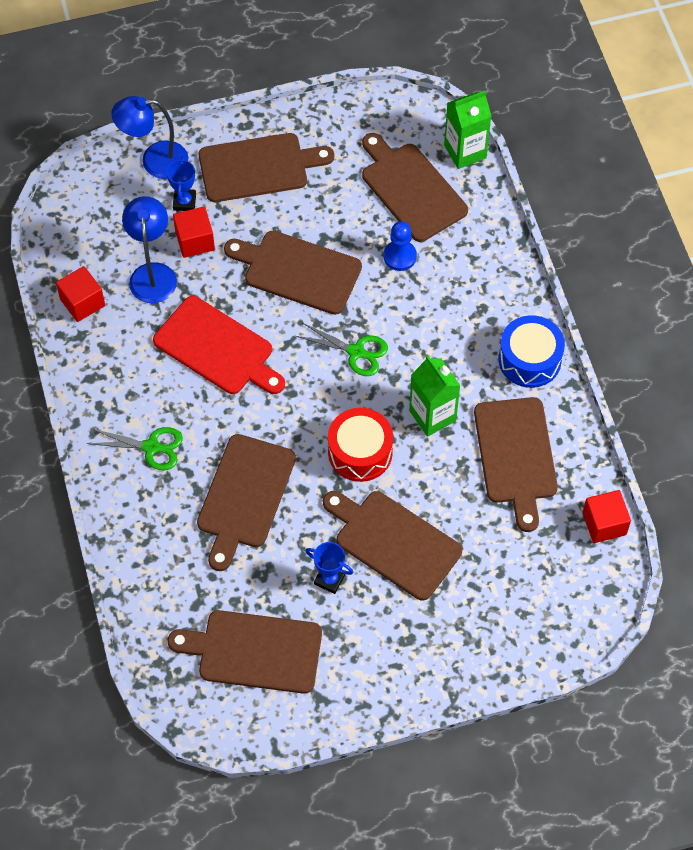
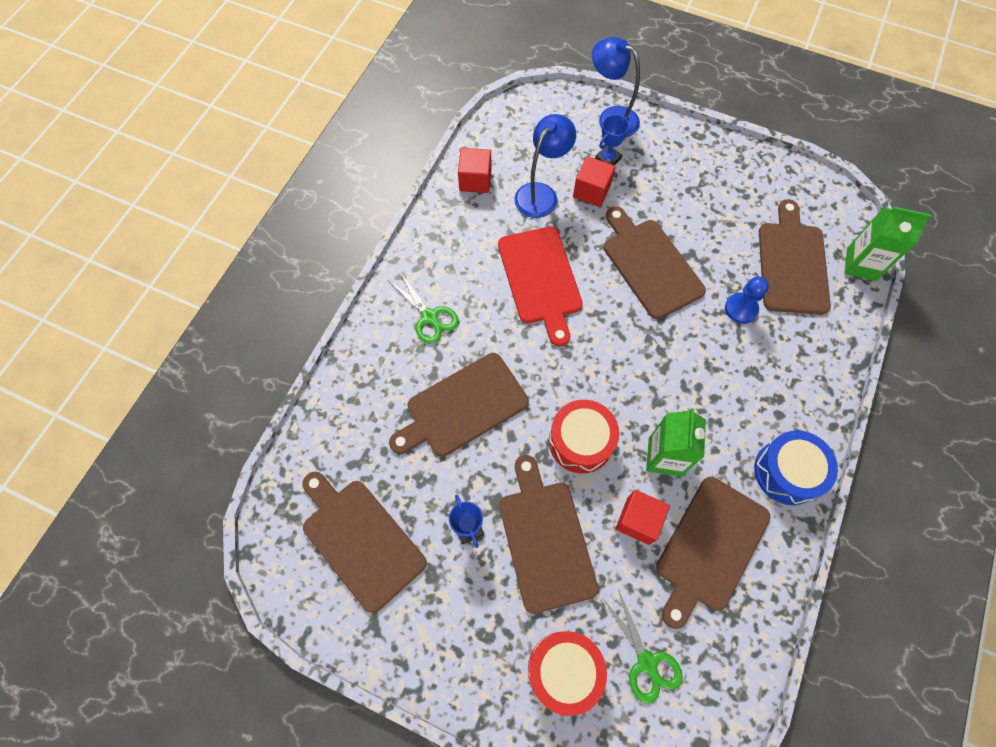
camera: 40 degrees right, 5 degrees up
brown cutting board [199,133,334,202] -> none
green scissors [296,323,388,376] -> green scissors moved to [603,589,683,704]
red cube [582,490,631,543] -> red cube moved to [616,490,670,545]
none -> red drum [528,631,607,716]

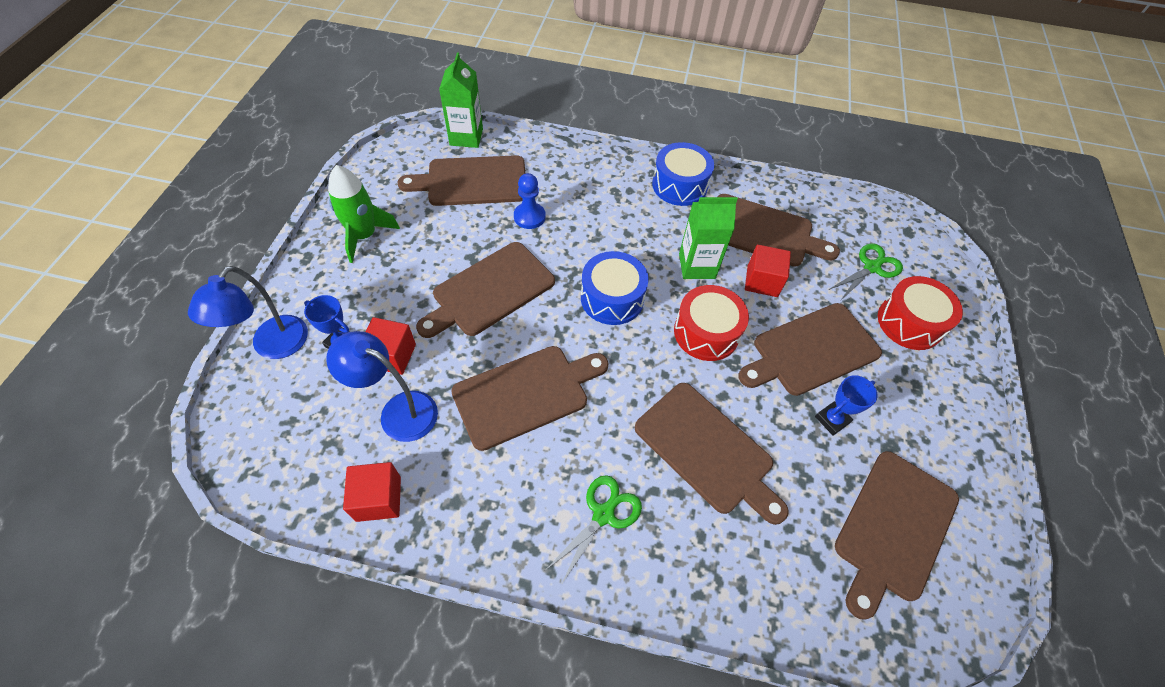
camera: 105 degrees left, 10 degrees down
red cutting board [498,226,583,347] -> brown cutting board [451,346,609,451]
none -> green rocket [328,165,400,263]
none -> blue drum [581,251,648,325]

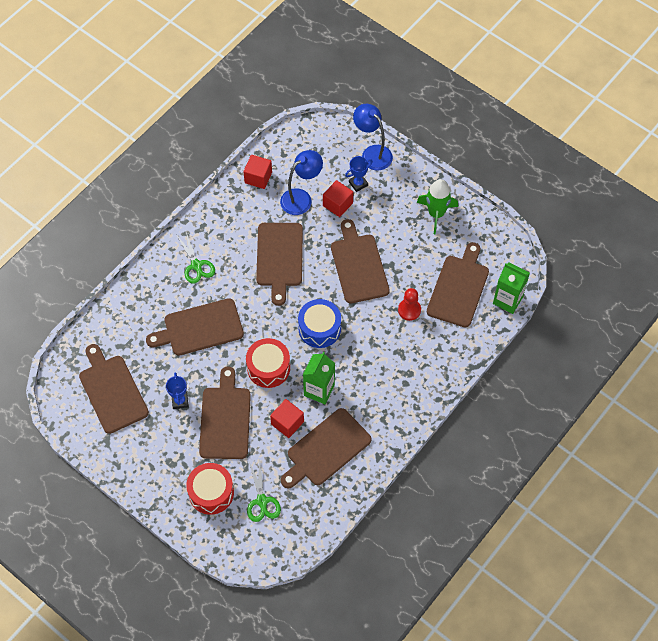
camera: 120 degrees right, 5 degrees up
blue pawn [514,173,546,229] -> red pawn [398,288,421,321]
blue drum [652,142,714,206] -> none

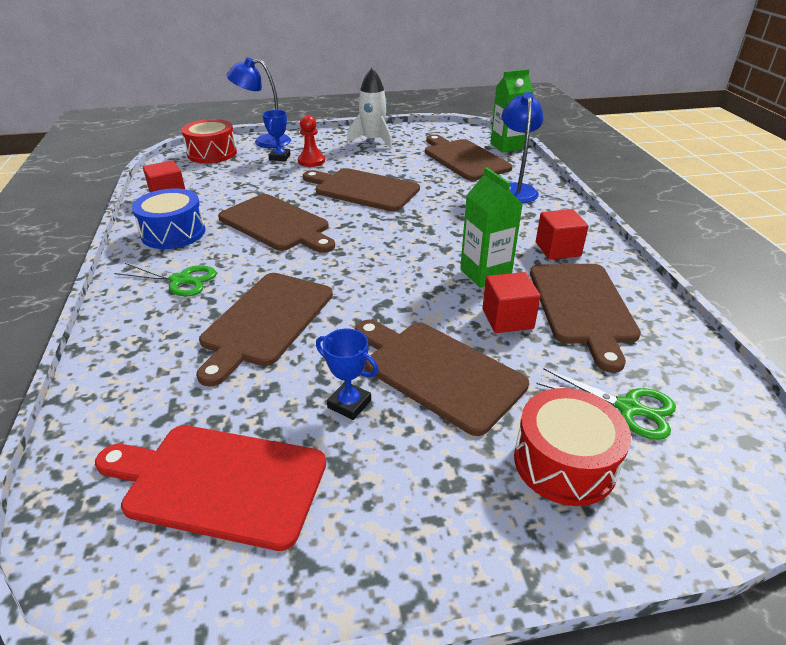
camera: 50 degrees left, 25 degrees down
brown cutting board [79,344,149,434] -> red cutting board [95,425,326,551]
red drum [246,338,290,388] -> red drum moved to [181,119,237,163]
blue lamp [280,150,323,215] -> blue lamp moved to [502,92,543,203]
blue drum [298,299,341,348] -> blue drum moved to [132,188,205,249]
red cube [323,180,353,217] -> red cube moved to [536,209,589,260]
red pawn [398,288,421,321] -> red pawn moved to [298,115,325,167]
green rocket [417,179,458,234] -> white rocket [347,68,392,149]

